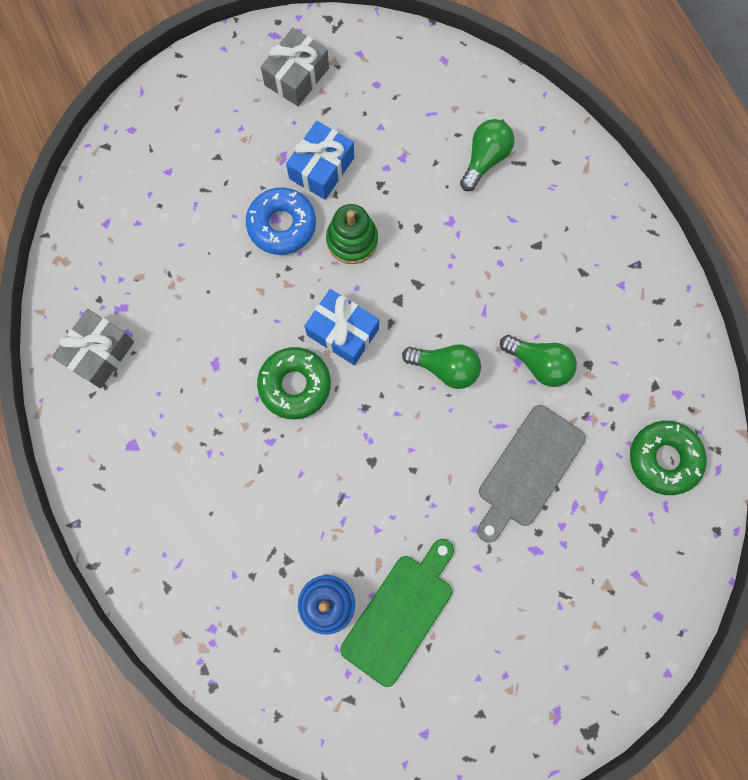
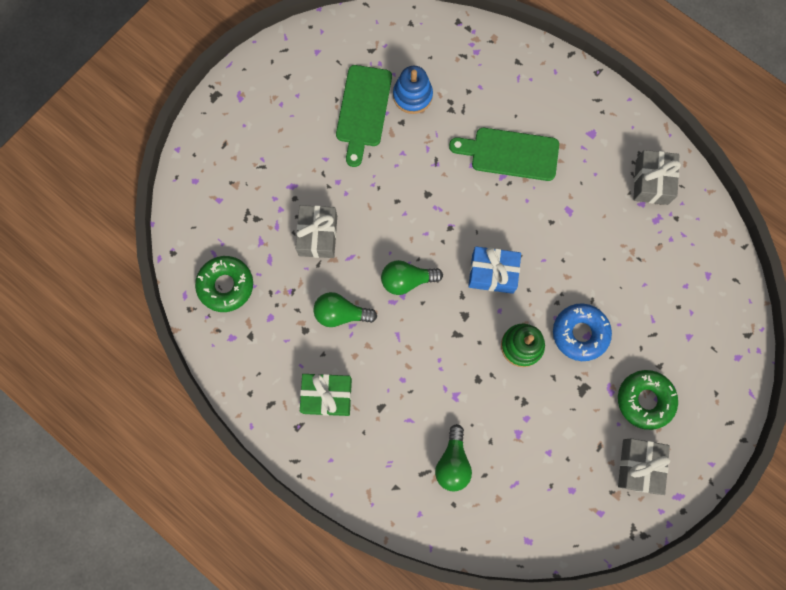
camera: 155 degrees right, 0 degrees up
green donut [257,347,331,419] -> green donut moved to [618,370,678,430]
blue gift [286,121,354,200] -> none
grey cutting board [477,405,586,543] -> grey gift [296,205,337,258]
none -> green gift [300,374,352,416]
none -> green cutting board [449,128,559,181]

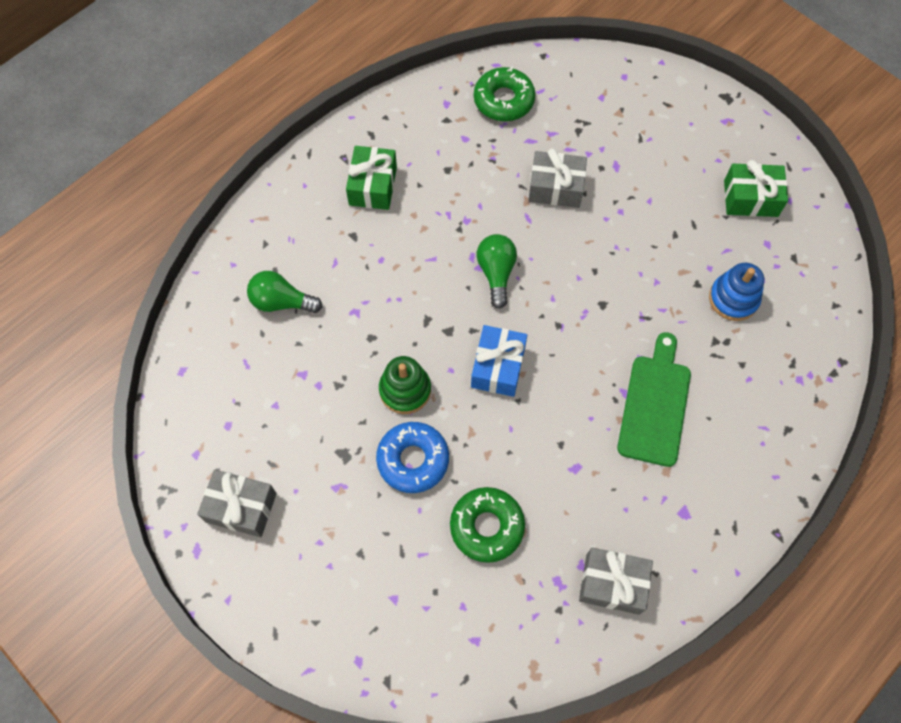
camera: 95 degrees right, 10 degrees down
green light bulb [313,292,377,327] -> none
green cutting board [336,65,392,167] -> none
green donut [618,370,678,430] -> green donut moved to [450,487,525,563]
none -> green gift [724,160,788,217]

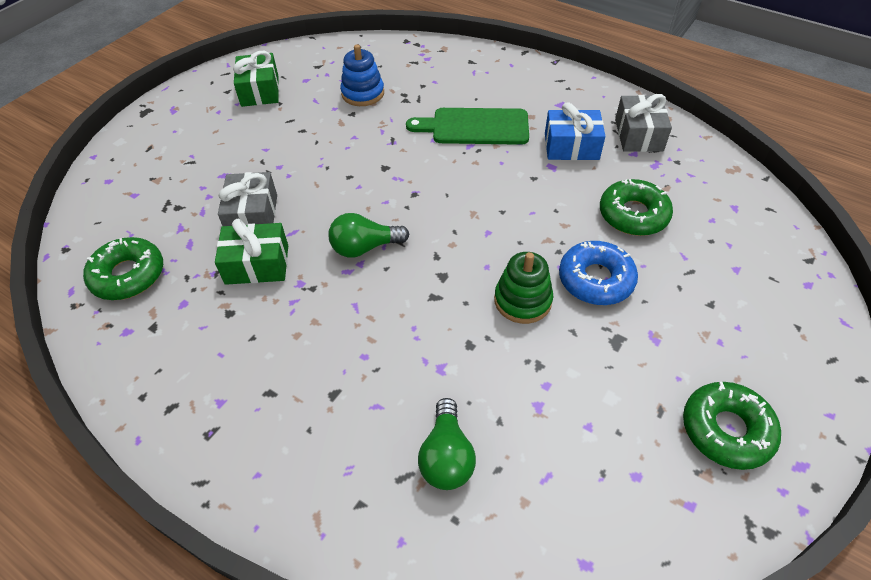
camera: 100 degrees left, 15 degrees down
grey gift [197,470,277,537] -> green donut [683,382,781,470]
green gift [346,146,397,210] -> green gift moved to [215,219,288,285]
blue gift [471,325,527,397] -> blue gift moved to [545,103,606,160]

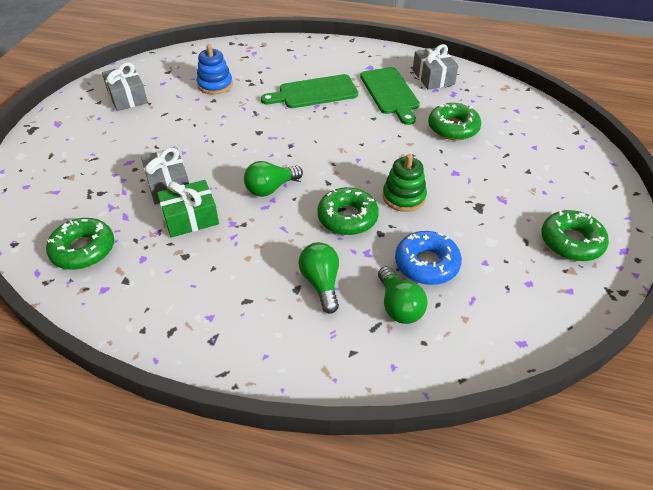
camera: 20 degrees left, 5 degrees down
green gift [233,51,279,107] -> grey gift [102,63,148,111]
blue gift [545,103,606,160] -> green cutting board [360,67,420,125]
blue donut [559,241,638,305] -> blue donut moved to [395,231,462,285]
none -> green light bulb [298,242,339,314]
none -> green donut [317,187,379,235]

